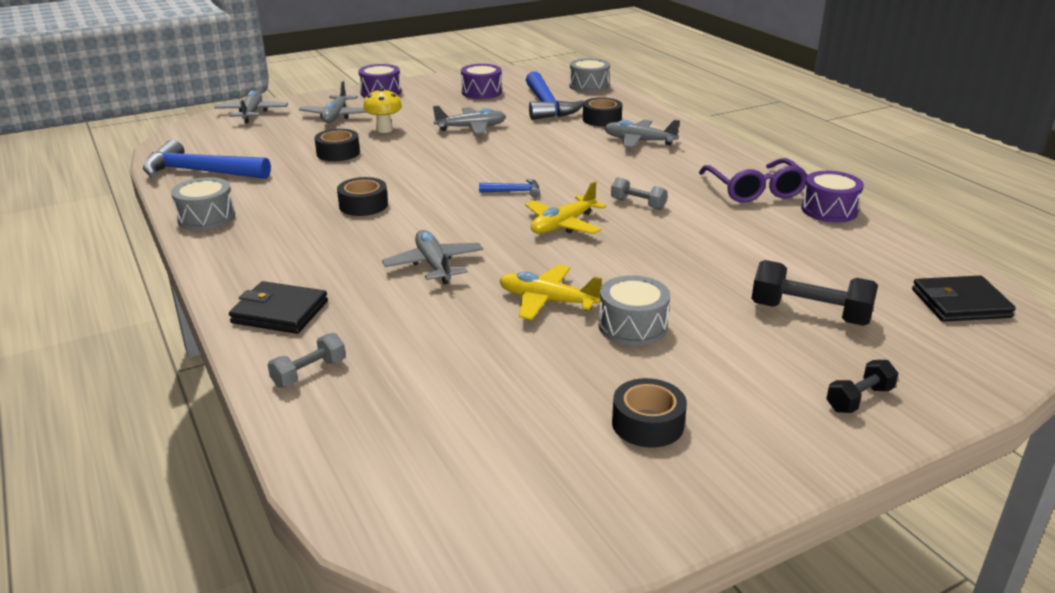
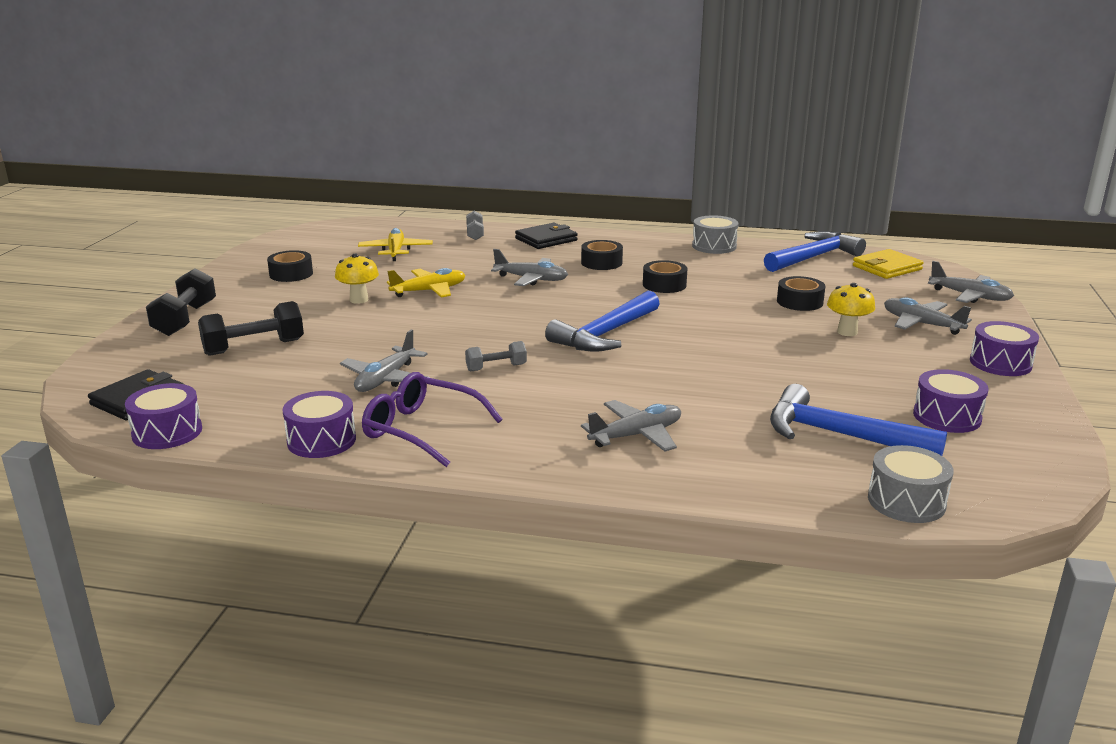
camera: 130 degrees right, 5 degrees down
grey plane [433,106,506,134] -> grey plane moved to [340,330,430,392]
blue hammer [479,179,540,197] -> blue hammer [545,291,660,352], size x2.17
yellow plane [525,182,606,234] -> yellow plane moved to [358,228,433,261]
black tape [583,97,622,127] -> black tape moved to [581,240,623,270]
grey drum [599,275,670,346] -> yellow mushroom [335,254,379,304]
black dumbbell [826,360,898,413] -> black dumbbell [146,268,216,336], size x1.71
none -> purple drum [125,383,202,449]
none -> yellow wallet [853,249,924,279]

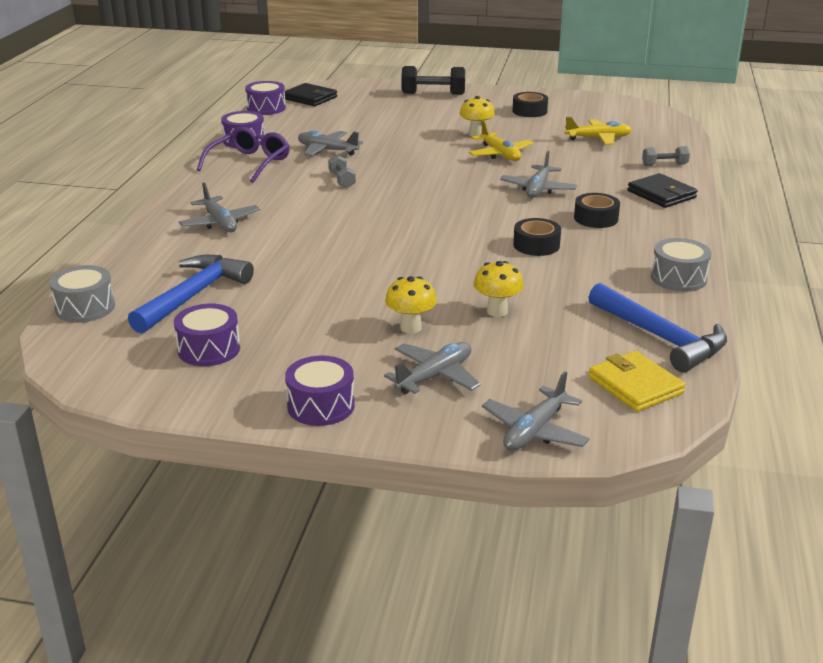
camera: 90 degrees right, 5 degrees up
black dumbbell [198,301,304,356] -> none
blue hammer [545,291,660,352] -> none
black tape [777,276,826,311] -> yellow mushroom [473,261,524,317]

